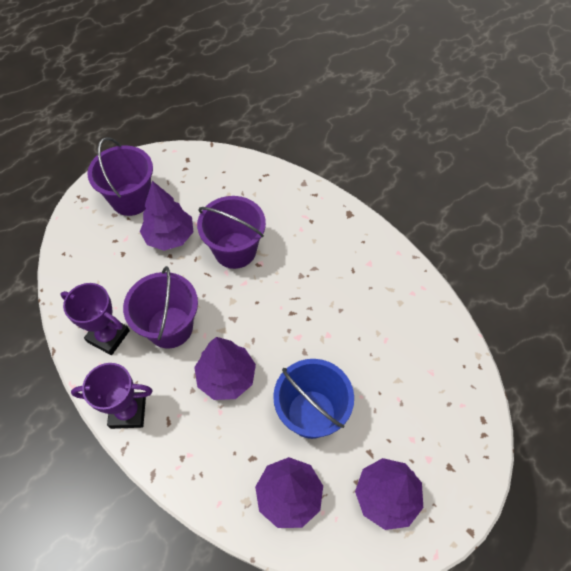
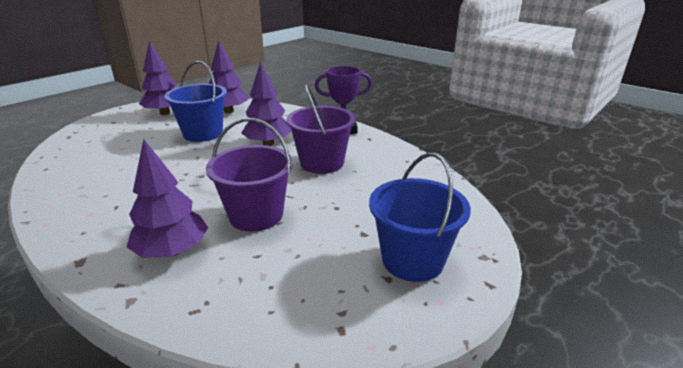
camera: 175 degrees right, 30 degrees down
purple trophy [61,283,130,355] -> none
purple bucket [87,137,153,216] -> blue bucket [369,152,471,282]
purple tree [140,181,193,251] -> purple tree moved to [127,139,208,258]

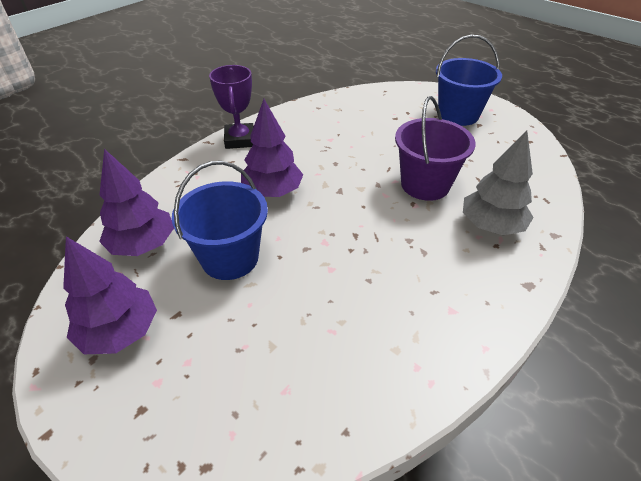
camera: 90 degrees left, 15 degrees up
purple tree [127,139,208,258] -> grey tree [463,131,534,235]
purple bucket [286,84,355,174] -> none

